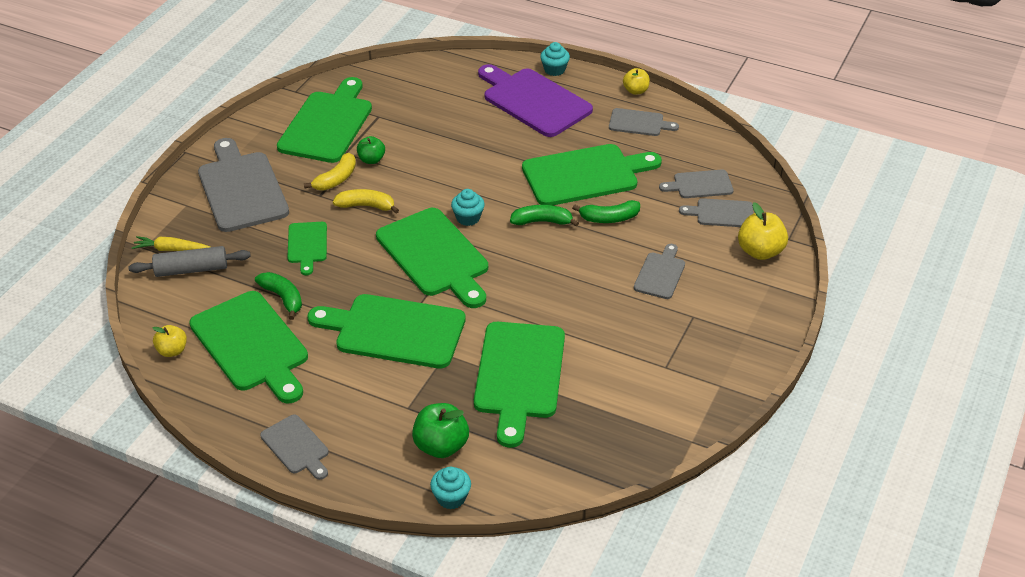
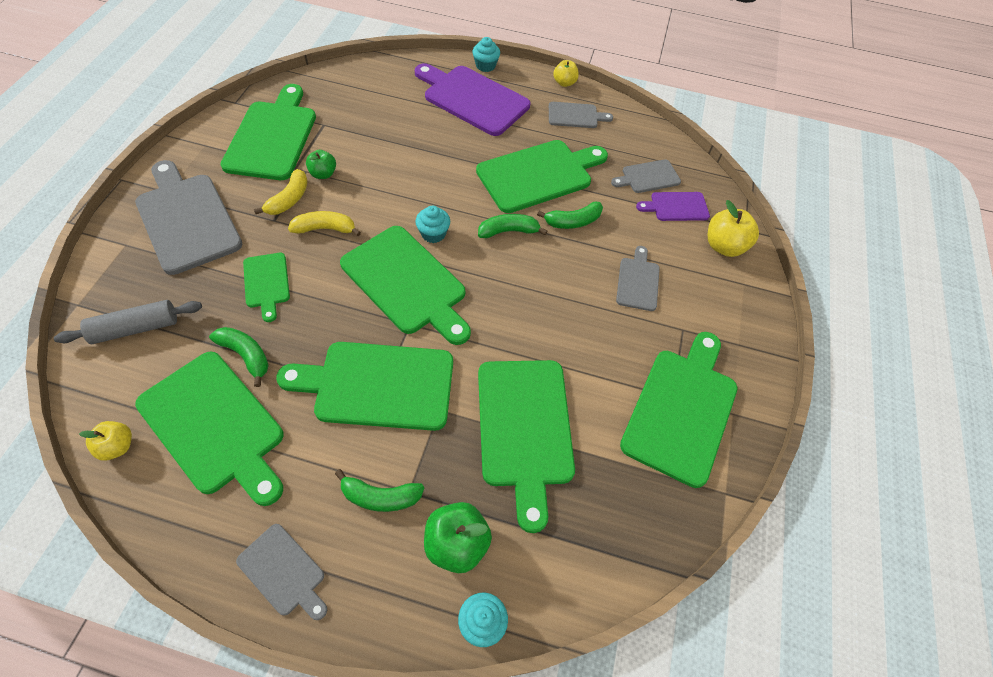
camera: 15 degrees left, 15 degrees up
yellow carrot [132,236,210,251] -> none
grey cutting board [679,198,753,227] -> purple cutting board [636,192,710,221]
none -> green banana [335,469,424,512]
none -> green cutting board [620,332,738,488]

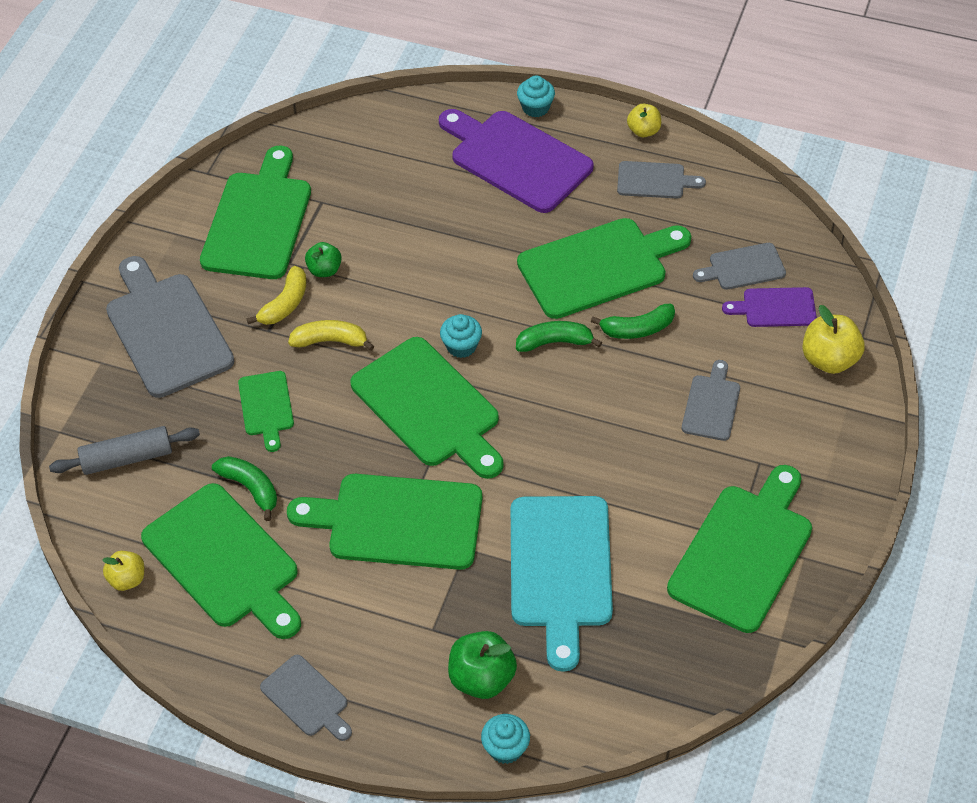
camera: 10 degrees right, 5 degrees down
green banana [335,469,424,512] -> none
green cutting board [478,360,575,533] -> turquoise cutting board [511,496,613,672]

